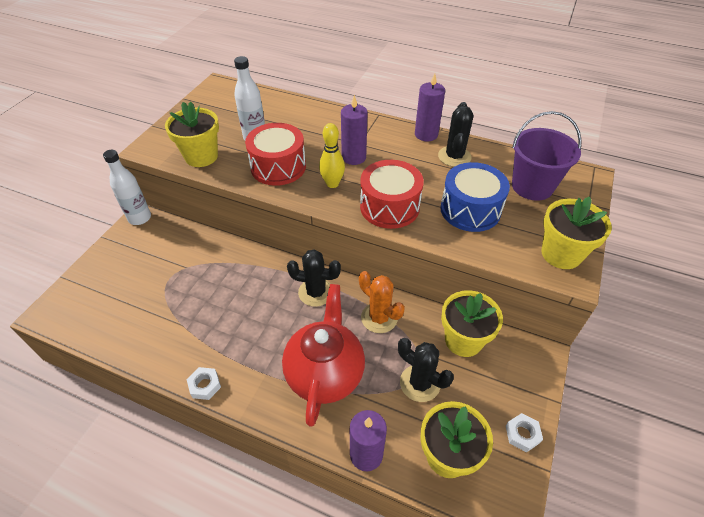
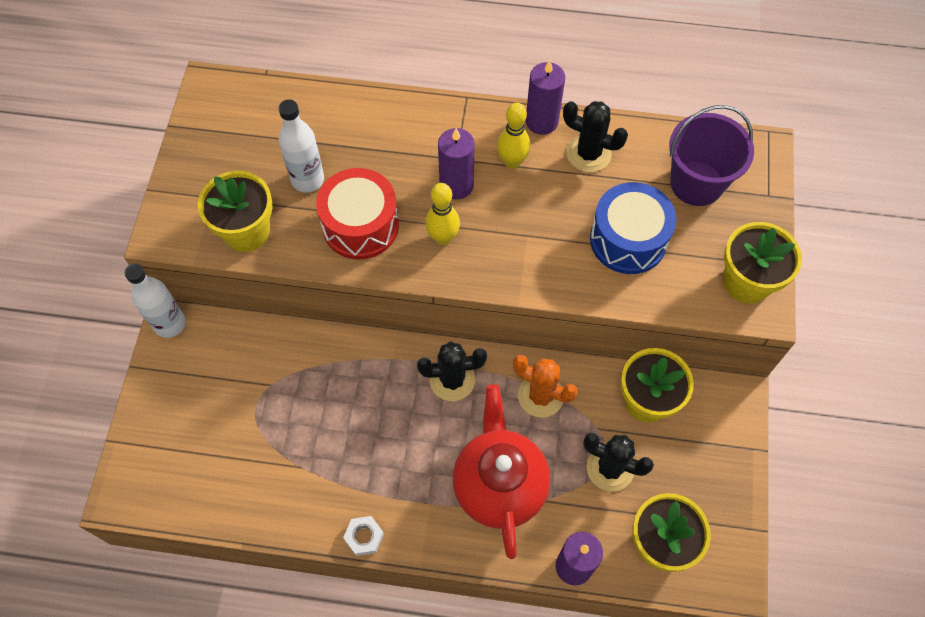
camera: 15 degrees left, 15 degrees up
red drum [360,160,424,229] -> none
black cactus [438,102,473,167] -> black cactus turned 60 degrees counterclockwise [563,101,628,172]
white nut [506,413,543,452] -> none
none -> yellow bowling pin [497,102,530,169]

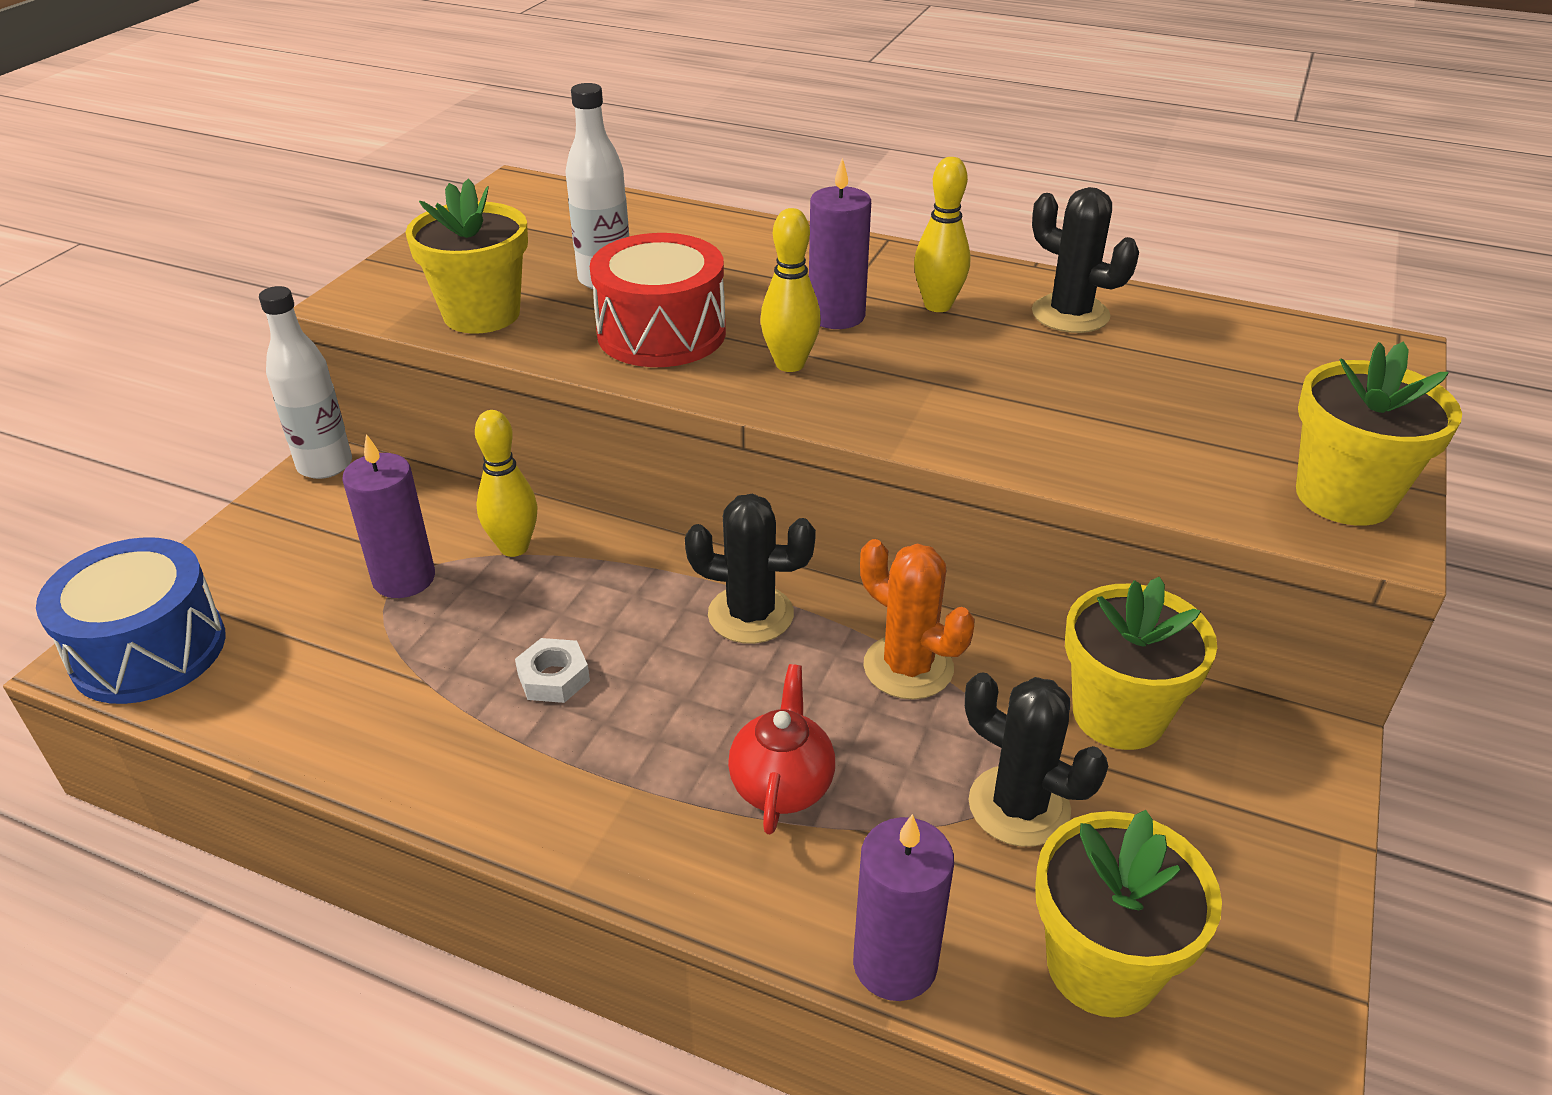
camera: 15 degrees right, 25 degrees down
white nut [343,516,384,556] -> white nut moved to [515,638,590,703]
red teapot [453,384,550,559] -> red teapot [728,664,835,834], size x0.54
purple candle [526,60,565,135] -> purple candle moved to [342,434,435,598]
blue drum [590,182,676,274] -> blue drum moved to [36,537,226,704]
purple bucket [669,105,754,206] -> none
none -> yellow bowling pin [475,410,538,557]

